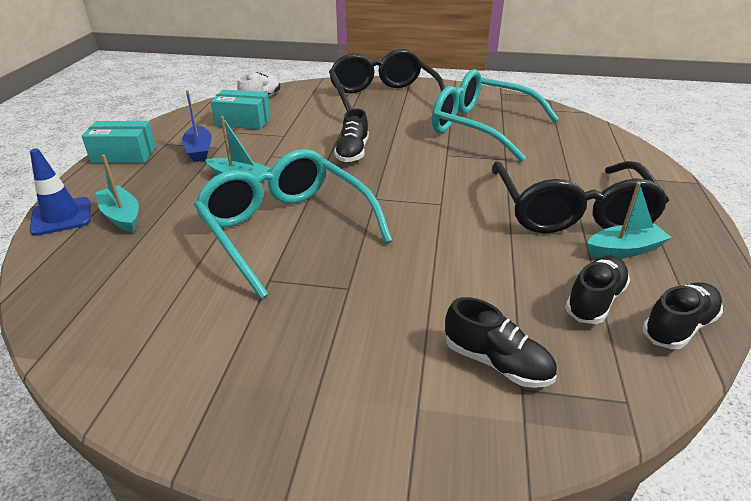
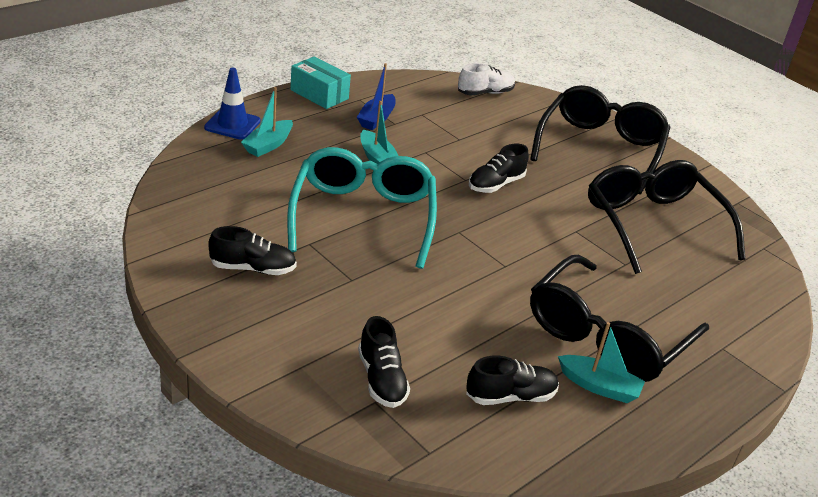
camera: 35 degrees right, 0 degrees up
turquoise boat [96,154,139,233] -> turquoise boat turned 150 degrees counterclockwise [241,87,293,157]
turquoise box [211,90,271,129] -> none
turquoise glasses [432,69,559,162] -> black glasses [588,160,746,274]
black shoe [642,282,723,349] -> black shoe moved to [208,226,297,275]

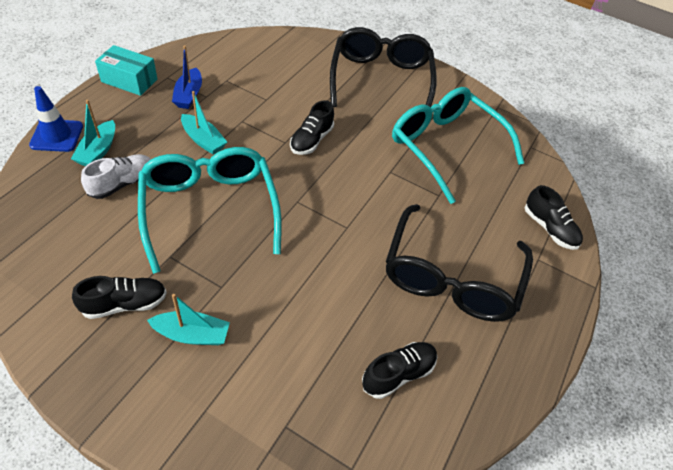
camera: 20 degrees left, 15 degrees up
black shoe [358,316,410,408] -> black shoe moved to [525,185,583,250]
white shoe [458,63,515,95] -> white shoe moved to [81,154,151,199]
turquoise boat [558,322,645,403] -> turquoise boat moved to [147,294,230,345]
black glasses [588,160,746,274] -> turquoise glasses [392,87,524,204]

